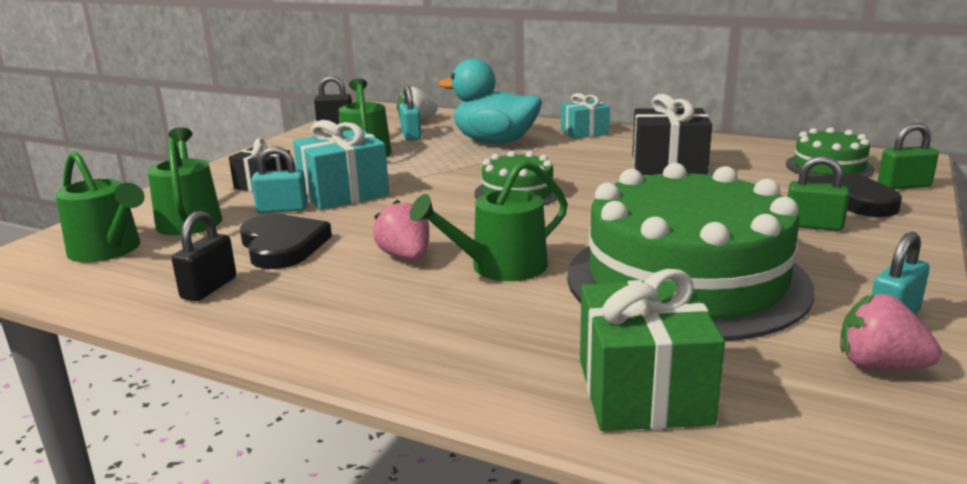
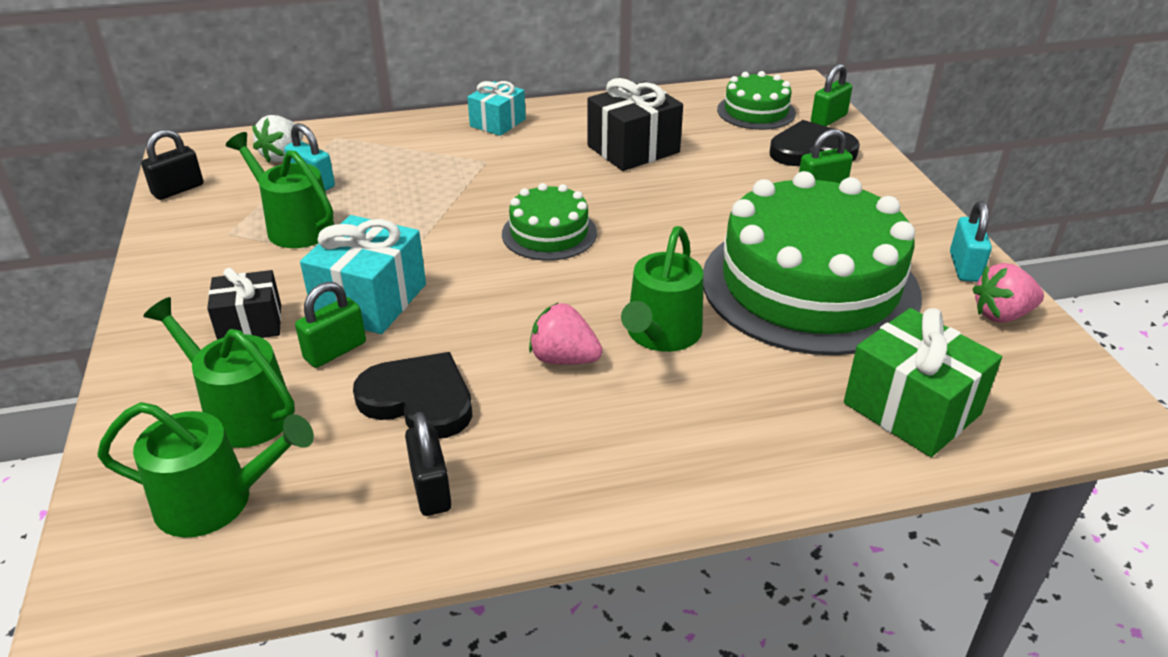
camera: 40 degrees left, 15 degrees up
turquoise padlock [251,146,308,213] -> green padlock [295,282,366,368]
turquoise duck [438,59,542,144] -> none

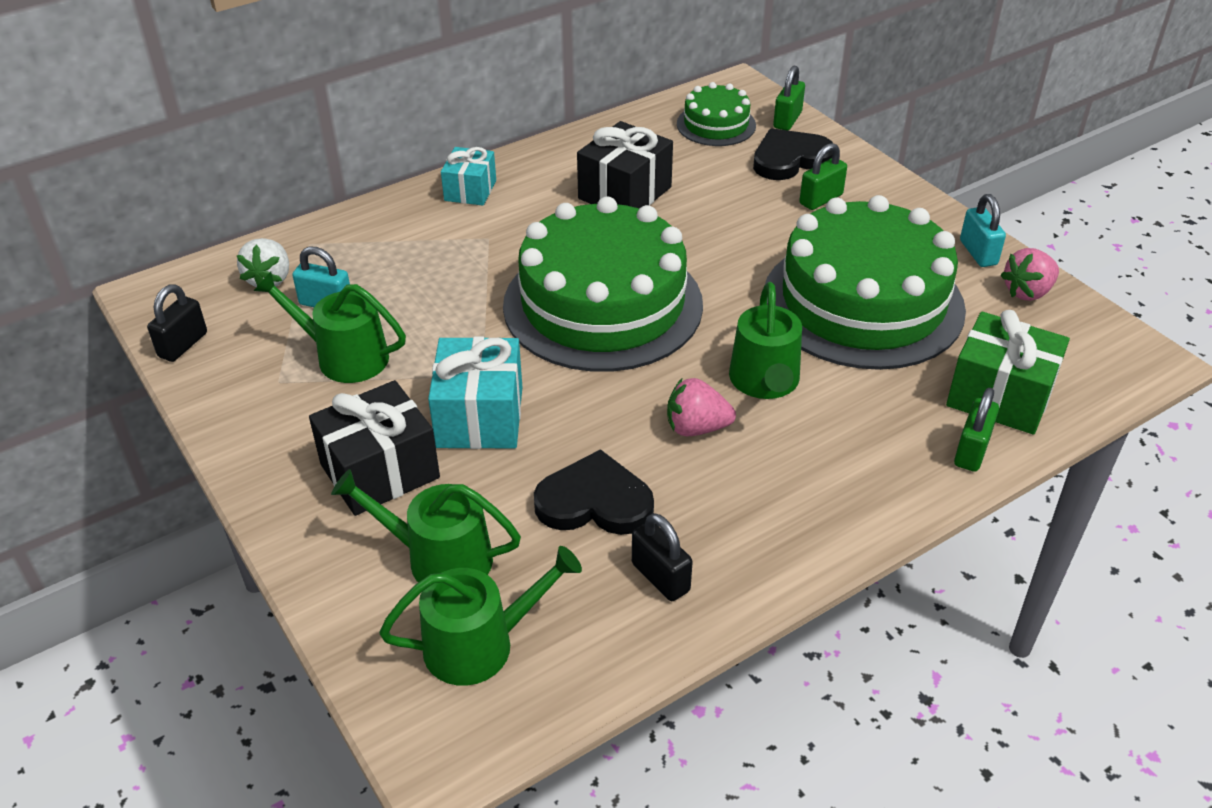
camera: 20 degrees left, 5 degrees up
black gift [207,268,281,340] -> black gift [309,380,440,516], size x1.56
green padlock [295,282,366,368] -> green padlock moved to [954,388,999,472]
green cake [502,183,597,261] -> green cake [503,196,703,372], size x2.09

